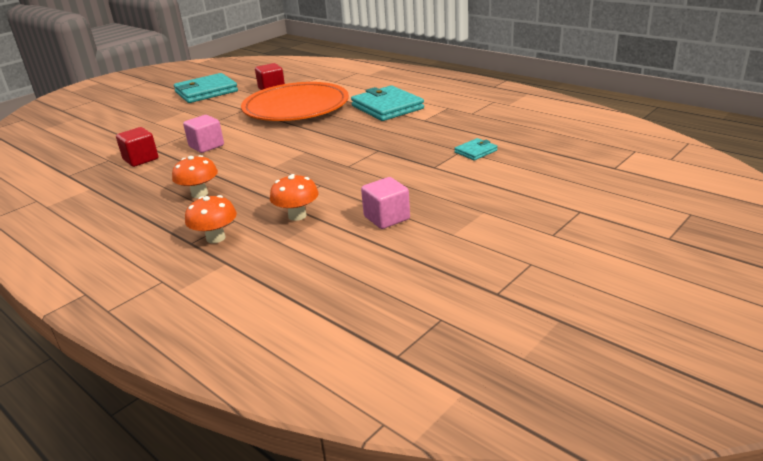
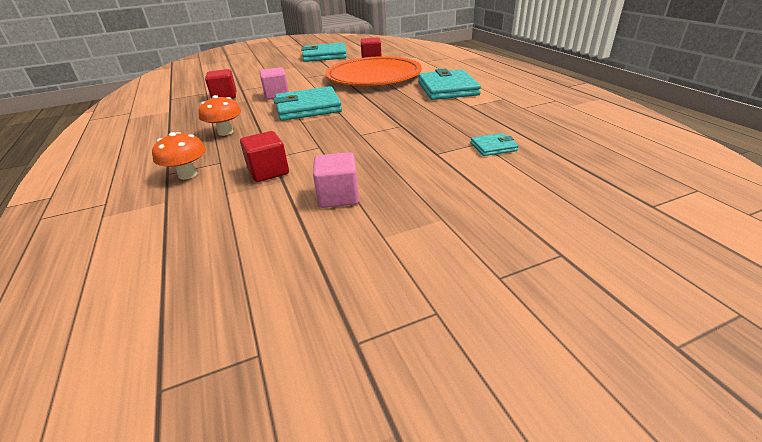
camera: 25 degrees right, 5 degrees up
orange mushroom [270,174,319,221] -> red cube [240,131,289,182]
none -> turquoise wallet [274,86,342,121]

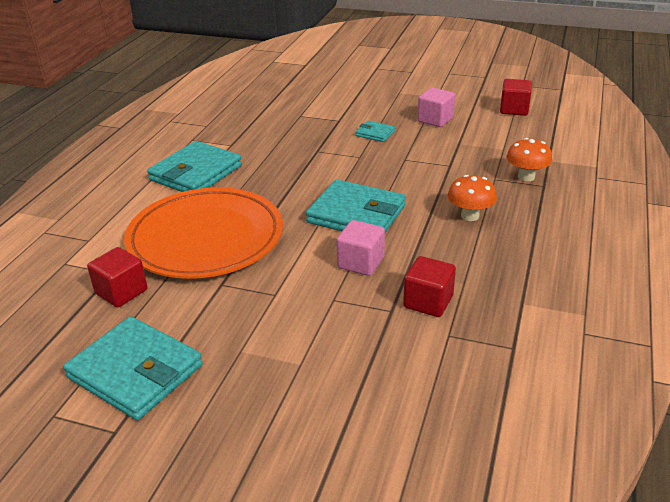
camera: 140 degrees left, 0 degrees up
red cube [240,131,289,182] -> red cube moved to [500,79,532,116]
turquoise wallet [471,133,519,156] -> turquoise wallet moved to [356,121,395,142]

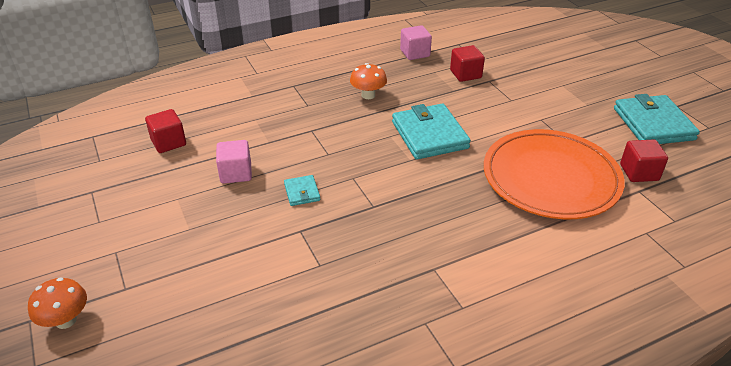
camera: 135 degrees left, 5 degrees up
turquoise wallet [147,141,242,192] -> none
pink cube [336,220,385,276] -> pink cube moved to [400,25,432,60]
orange mushroom [506,138,552,181] -> orange mushroom moved to [28,277,87,329]

